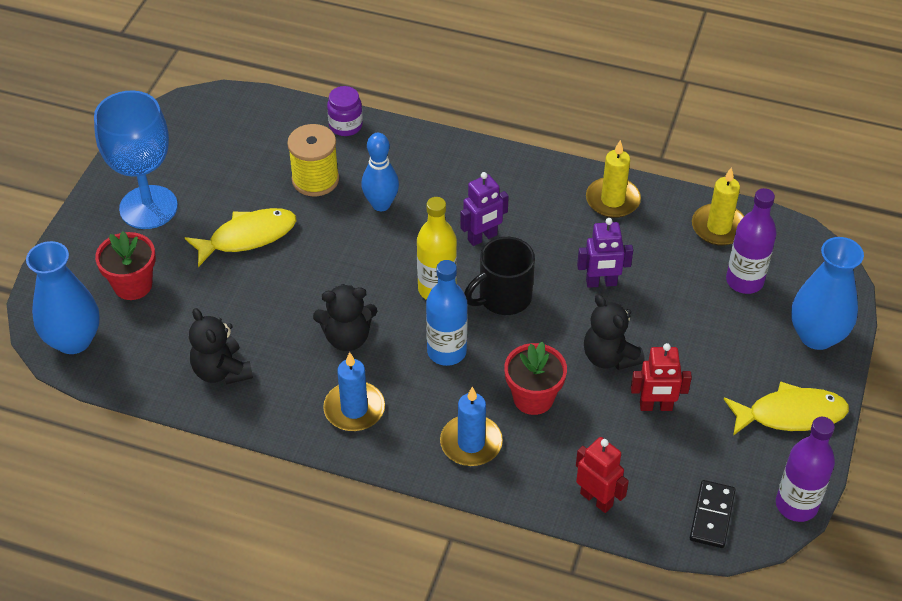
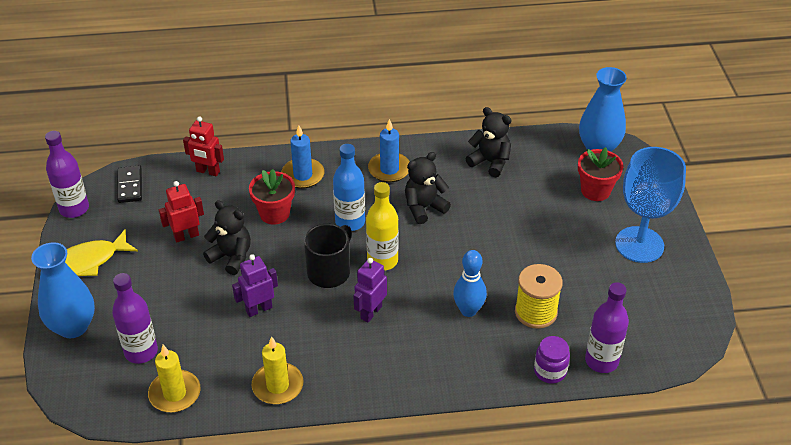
camera: 155 degrees right, 5 degrees down
yellow fish [185,208,297,267] -> none
none -> purple bottle [585,282,629,373]

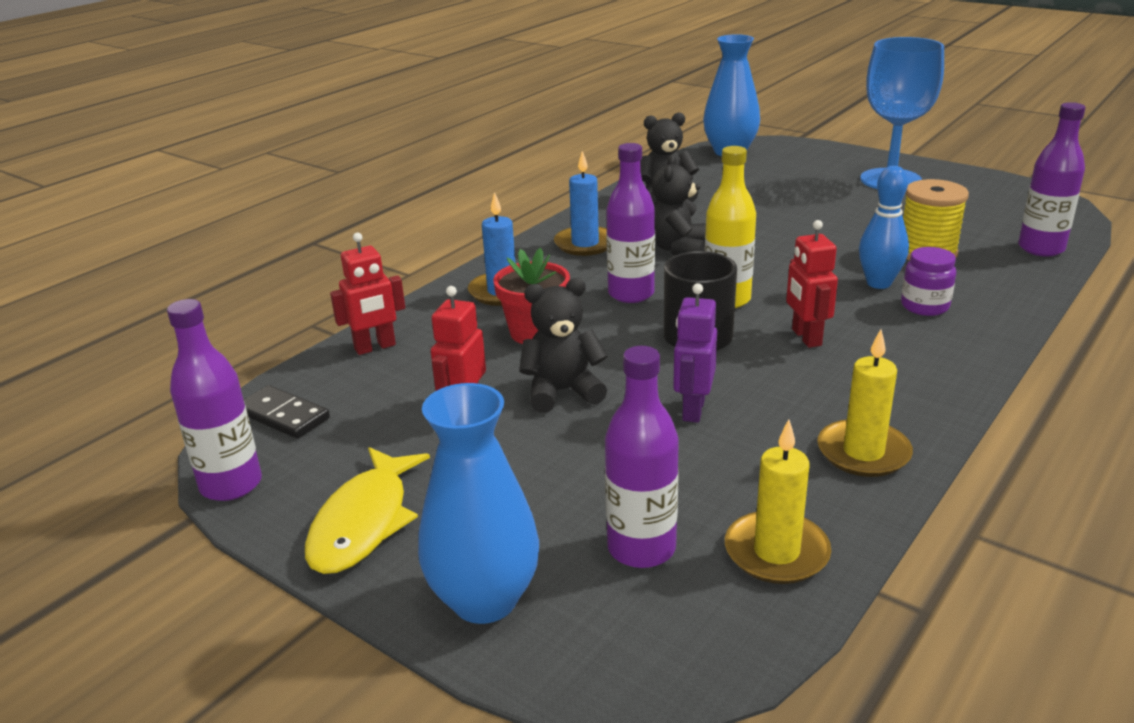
camera: 45 degrees left, 15 degrees down
blue bottle [333,144,365,231] -> purple bottle [606,143,655,303]
purple robot [353,258,387,322] -> red robot [786,220,838,348]
purple jar [534,336,570,384] -> purple jar moved to [901,247,956,316]
red flower pot [578,147,623,201] -> none

